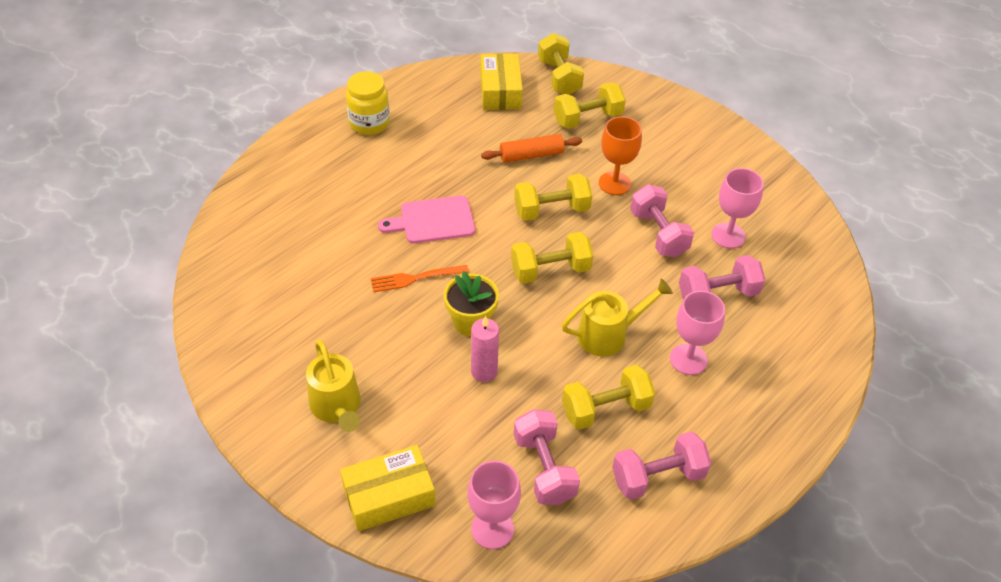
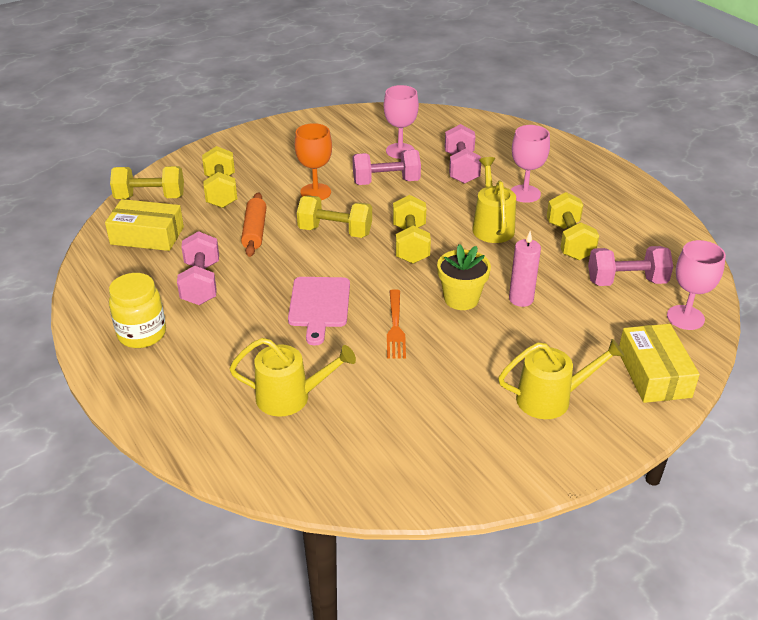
camera: 75 degrees left, 10 degrees down
yellow dumbbell [514,174,592,221] -> yellow dumbbell turned 75 degrees counterclockwise [297,195,372,238]
pink dumbbell [612,431,711,500] -> pink dumbbell moved to [177,231,219,305]
none -> yellow watering can [229,338,356,417]

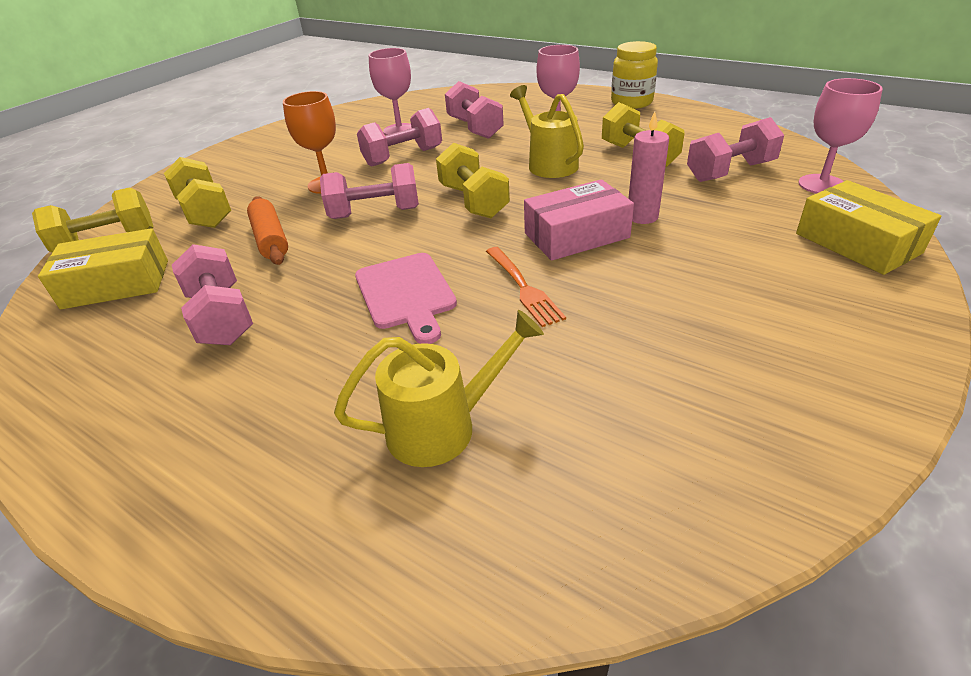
camera: 20 degrees left, 0 degrees up
yellow jar [109,273,166,348] -> yellow jar moved to [611,41,658,109]
yellow dumbbell [297,195,372,238] -> pink dumbbell [320,163,419,219]
yellow flower pot [437,244,491,310] -> pink box [524,179,634,261]
yellow watering can [498,339,625,419] -> none

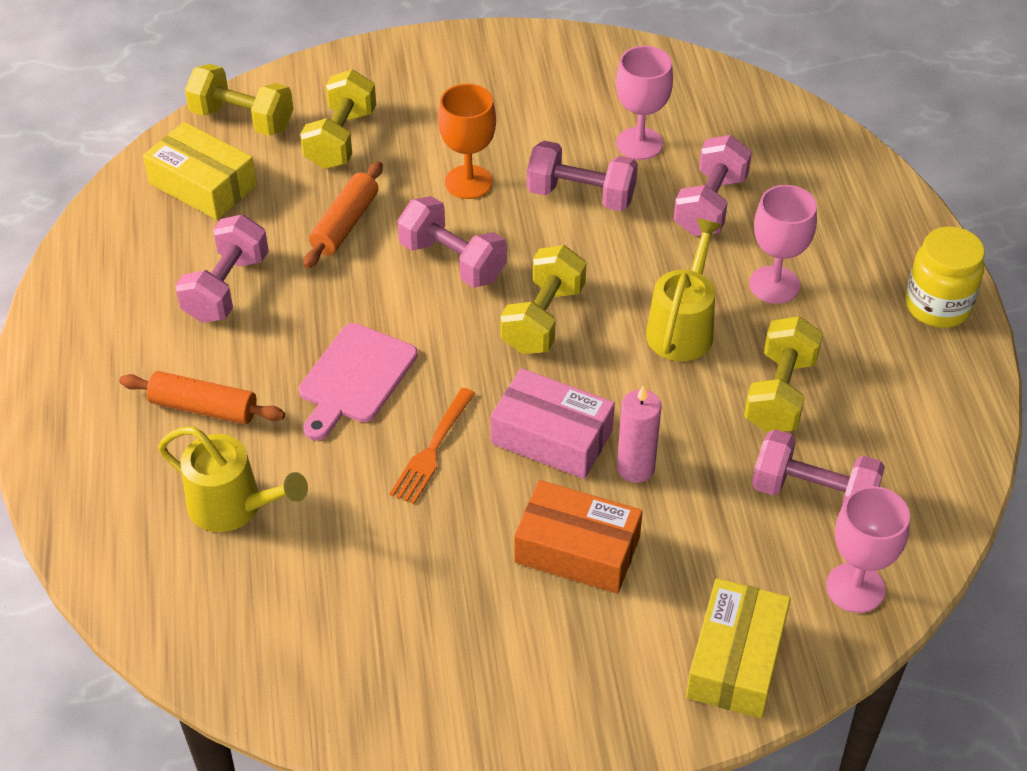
camera: 45 degrees right, 10 degrees up
none -> orange rolling pin [119,371,285,424]
none -> orange box [514,480,643,594]

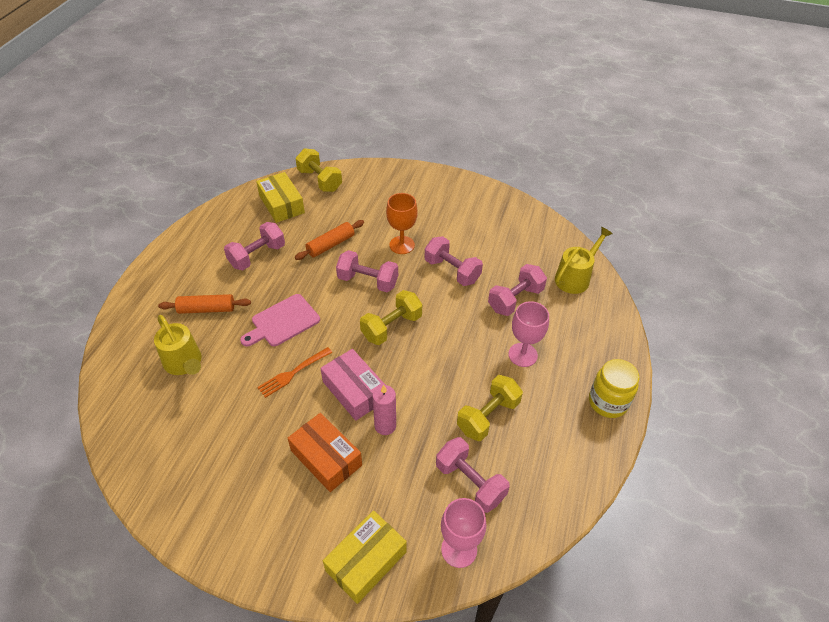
camera: 25 degrees right, 0 degrees up
orange rolling pin [119,371,285,424] -> orange rolling pin turned 45 degrees counterclockwise [158,294,251,314]
yellow dumbbell [300,70,376,169] -> none
pink dumbbell [397,196,507,288] -> pink dumbbell turned 45 degrees counterclockwise [336,250,398,292]
pink goblet [616,46,673,160] -> none
yellow watering can [646,219,722,361] -> yellow watering can moved to [555,227,613,294]

